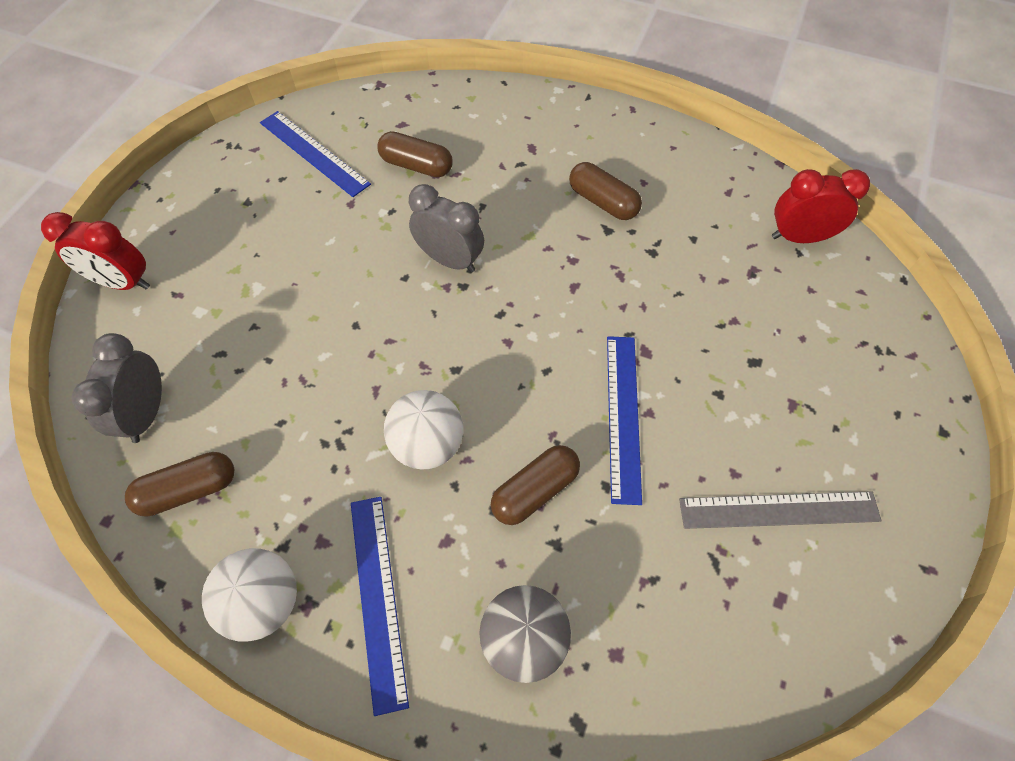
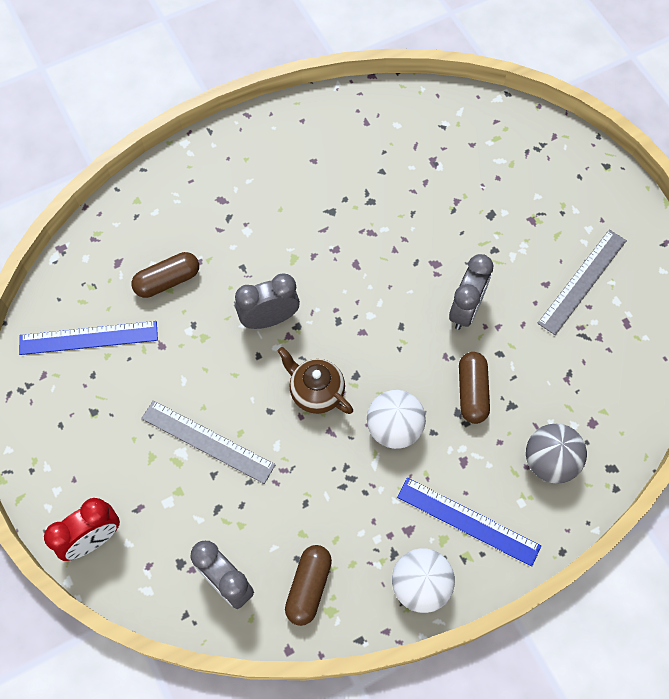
camera: 50 degrees left, 5 degrees up
brown capsule [569,162,642,220] -> none
blue ruler [607,336,642,505] -> grey clock [449,254,493,330]
red clock [772,169,870,243] -> none
none -> grey ruler [141,400,276,484]
none -> brown teapot [278,347,353,414]

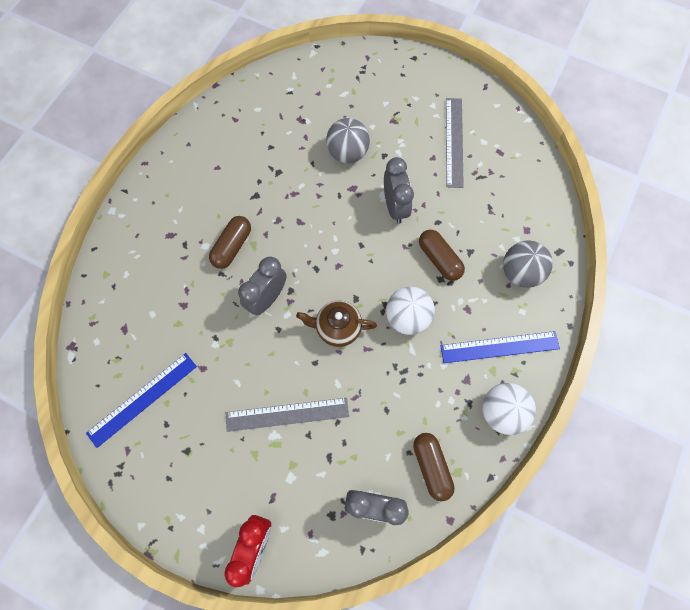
camera: 35 degrees left, 5 degrees up
brown capsule [131,252,199,298] -> brown capsule moved to [209,216,251,269]
none -> grey ball [326,118,370,163]

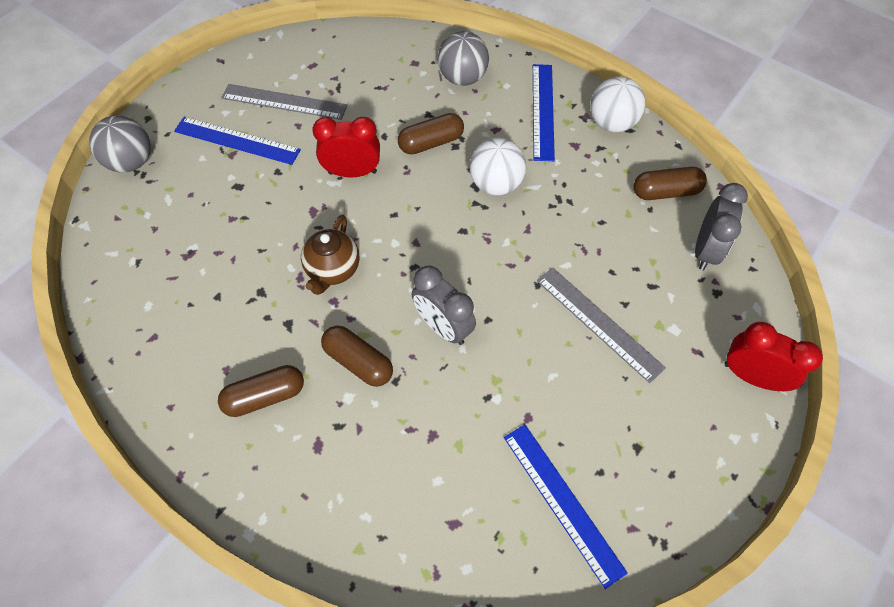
camera: 80 degrees left, 10 degrees down
grey ruler [226,398,349,432] -> grey ruler turned 45 degrees counterclockwise [537,267,666,383]
brown teapot [296,301,377,347] -> brown teapot moved to [301,215,359,295]
grey ball [326,118,370,163] -> grey ball moved to [89,116,151,173]
grey clock [384,157,414,224] -> red clock [312,117,380,178]
none -> blue ruler [174,117,301,165]
none -> brown capsule [218,365,304,417]

